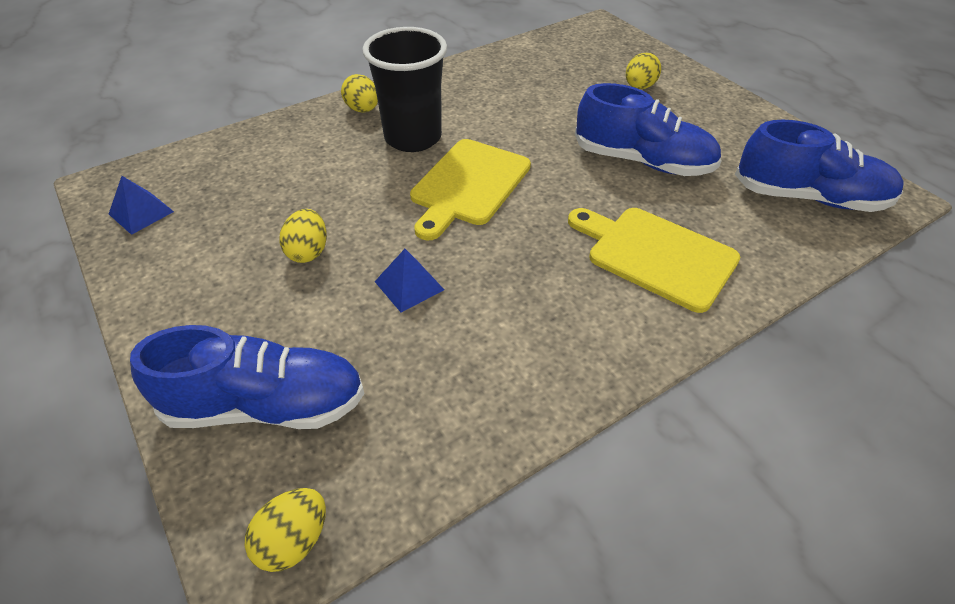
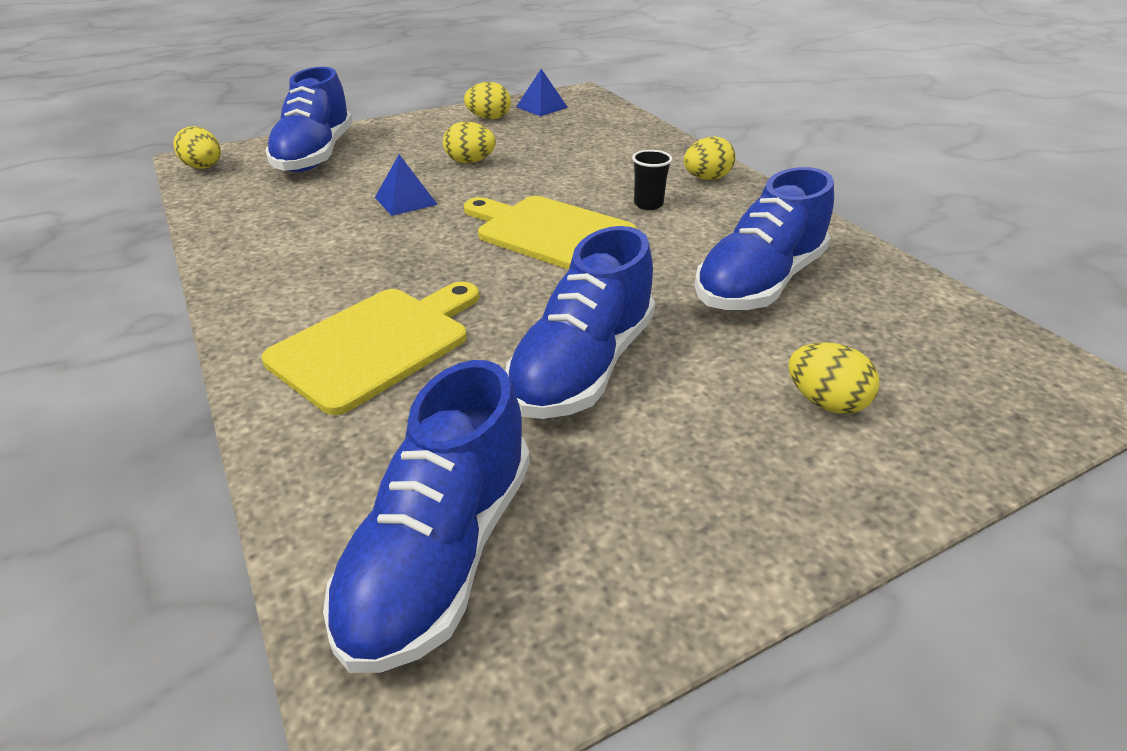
camera: 95 degrees right, 10 degrees down
black cup [362,27,447,152] -> black cup [632,150,672,210], size x0.42
none -> yellow egg [464,82,511,119]
none -> blue shoe [694,167,834,310]

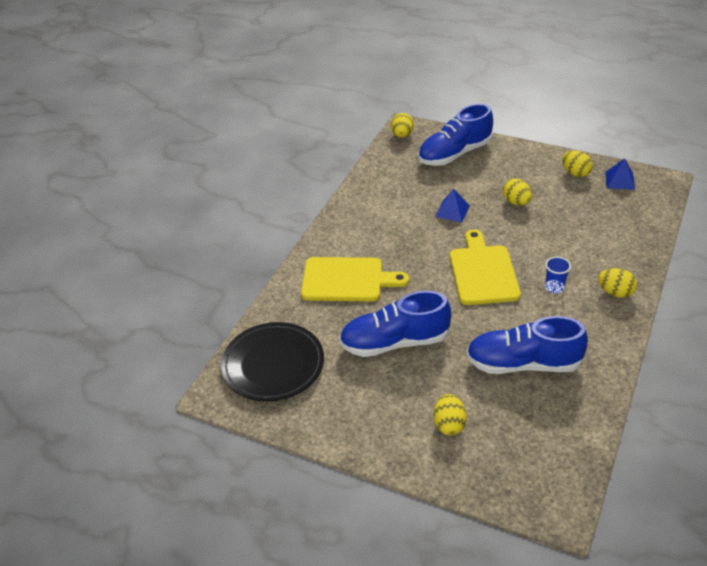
camera: 55 degrees right, 5 degrees up
blue shoe [323,360,530,673] -> black plate [221,322,324,401]
black cup [632,150,672,210] -> blue cup [545,257,571,293]

